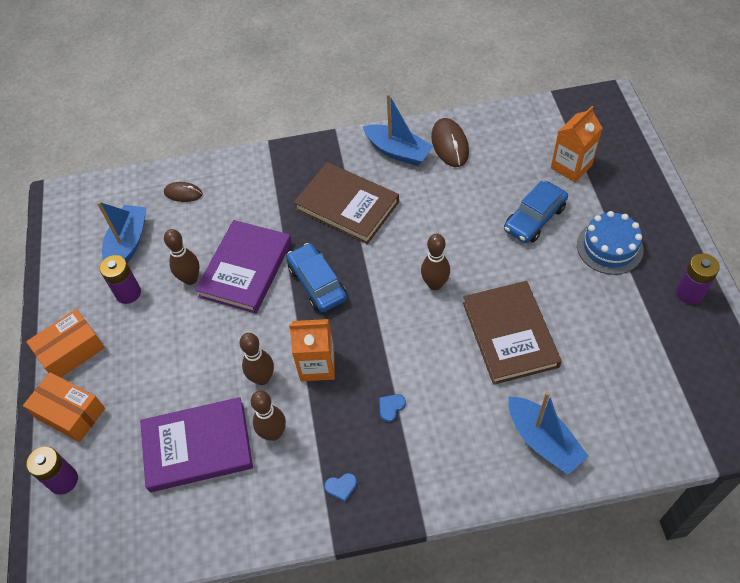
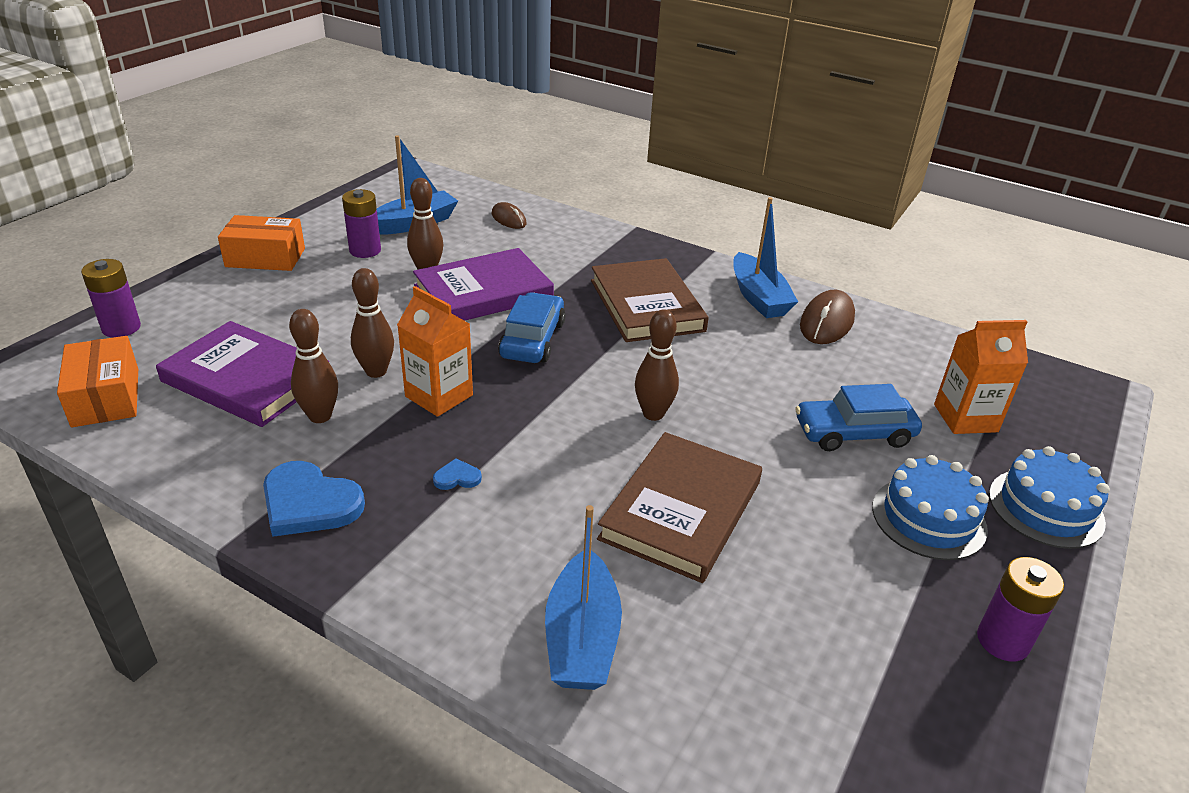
camera: 35 degrees right, 20 degrees down
orange box [23,372,105,442] -> orange box moved to [57,336,138,428]
blue heart [324,473,357,502] -> blue heart [263,461,365,537], size x2.18
none -> blue cake [989,446,1110,549]

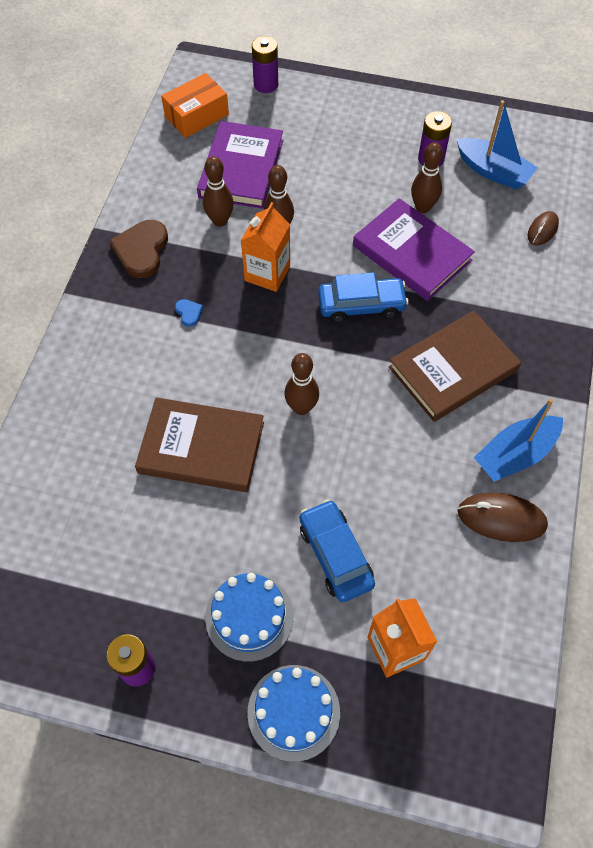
camera: 75 degrees right, 25 degrees up
orange box [218,215,305,271] -> none
blue heart [263,461,365,537] -> brown heart [109,220,168,278]
blue boat [545,505,622,690] -> none

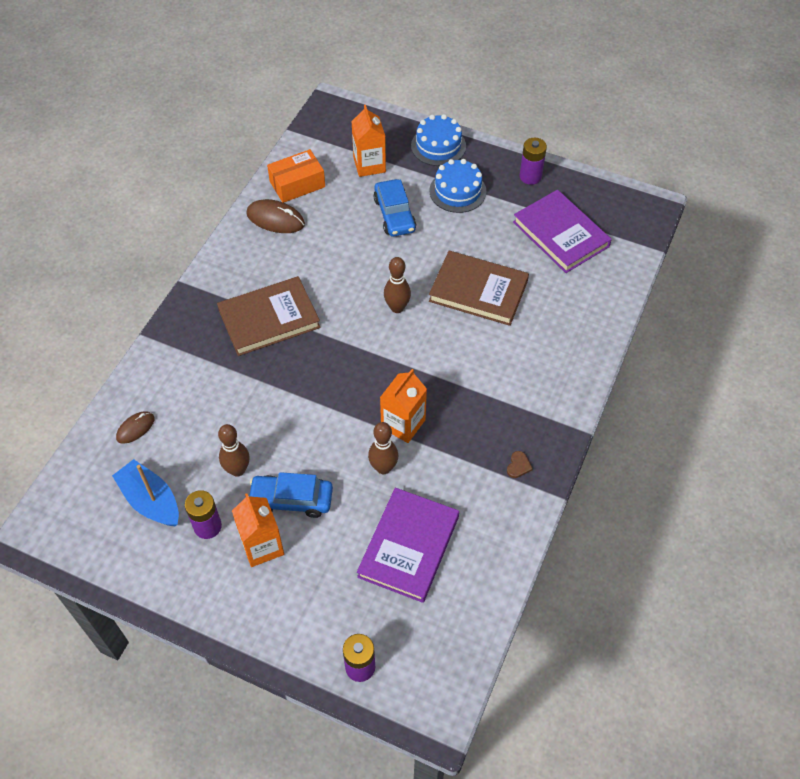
camera: 170 degrees left, 5 degrees down
brown heart [109,220,168,278] -> brown heart [507,451,533,478], size x0.46
orange box [161,73,229,138] -> orange box moved to [267,149,325,203]
blue heart [175,299,203,327] -> none
brown bowling pin [203,156,234,227] -> none
blue car [318,272,409,323] -> blue car moved to [249,472,333,518]
purple book [353,198,475,301] -> purple book moved to [513,190,612,273]
blue boat [474,399,563,482] -> none
none -> orange carton [232,493,284,567]

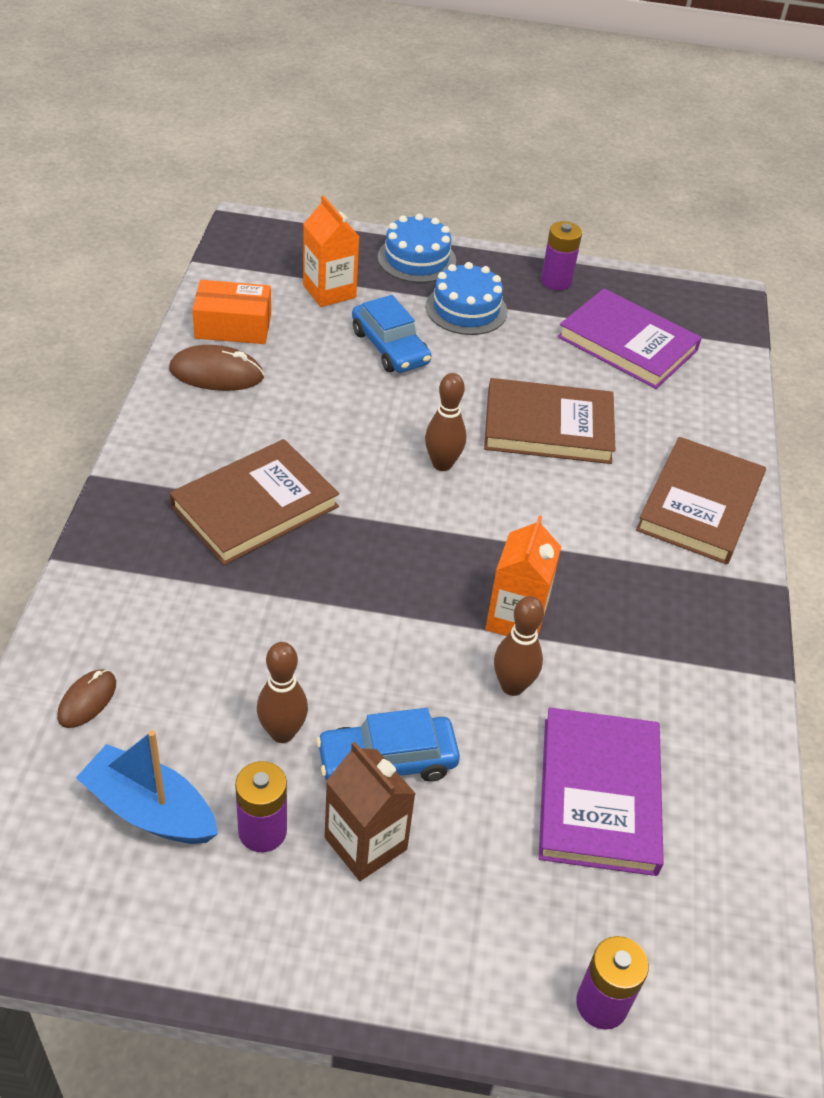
camera: 20 degrees left, 10 degrees down
orange carton [232,493,284,567] -> brown carton [325,742,416,881]
orange box [267,149,325,203] -> orange box turned 45 degrees clockwise [192,280,271,344]
brown heart [507,451,533,478] -> none
none -> brown book [636,437,766,564]

